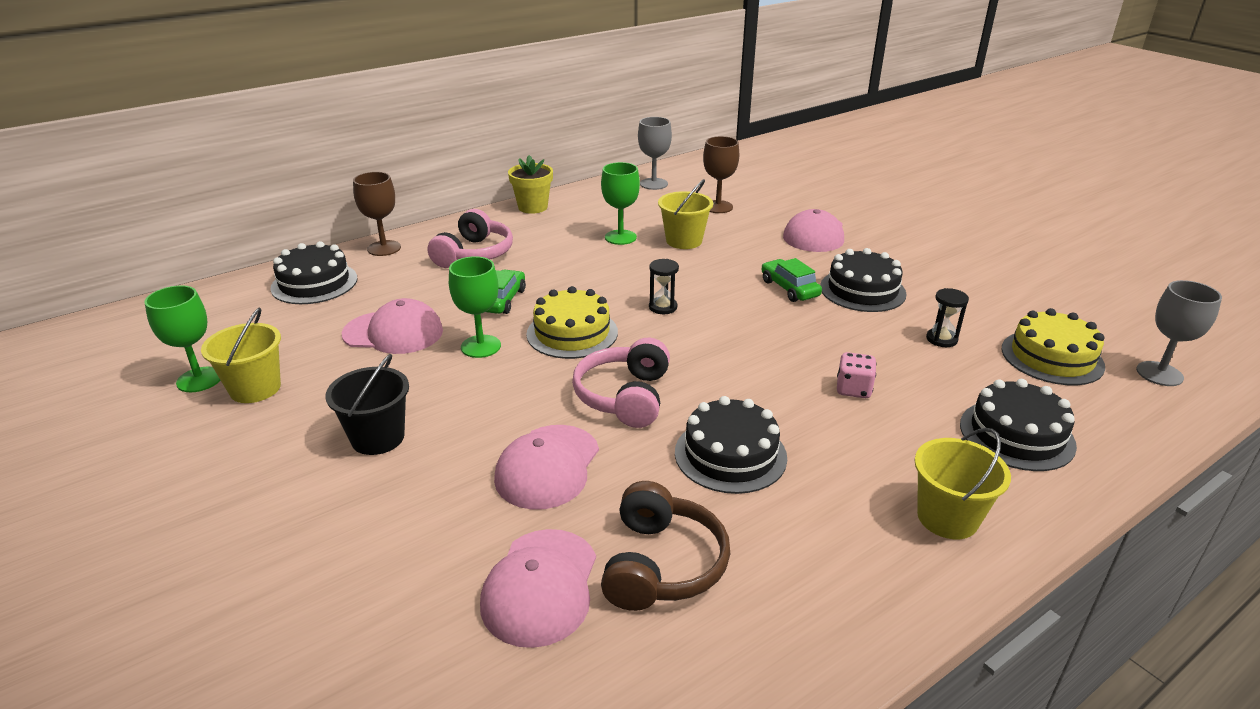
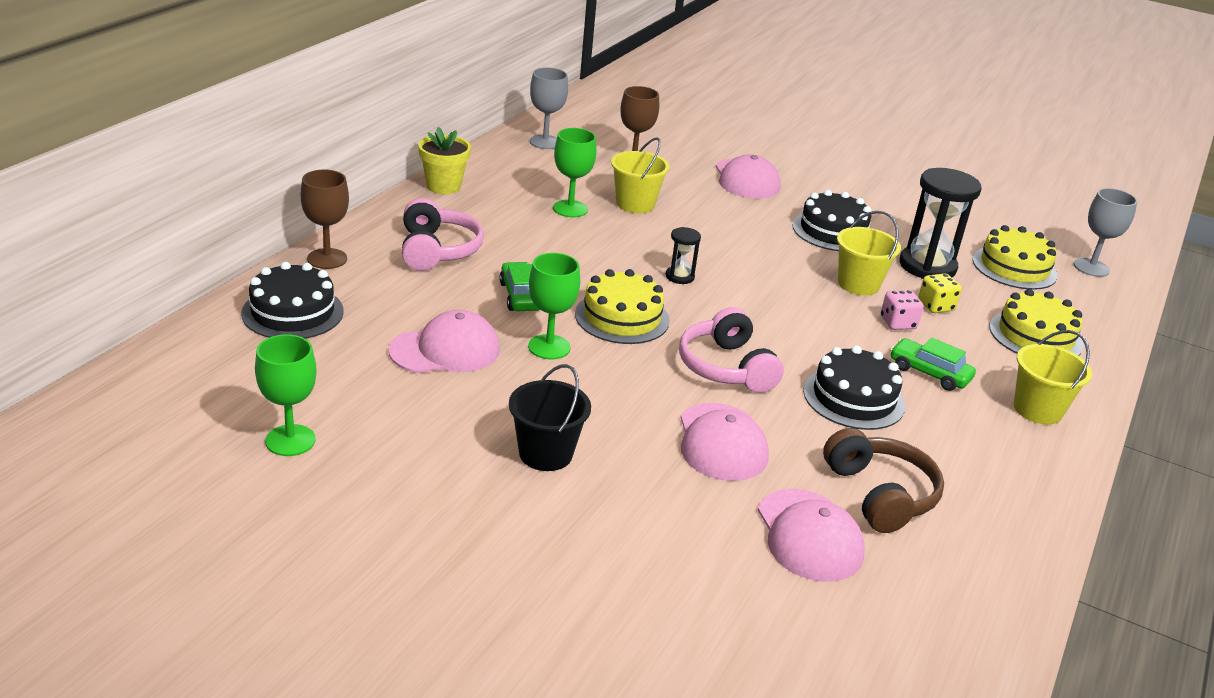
camera: 30 degrees left, 0 degrees up
yellow bucket [201,308,281,403] -> yellow bucket moved to [837,211,901,295]
green car [761,258,822,302] -> green car moved to [890,338,976,391]
black hourglass [926,288,969,347] -> black hourglass [899,168,982,279], size x2.07
black cake [960,379,1077,471] -> yellow cake [989,289,1083,356]
none -> yellow dice [918,273,962,313]

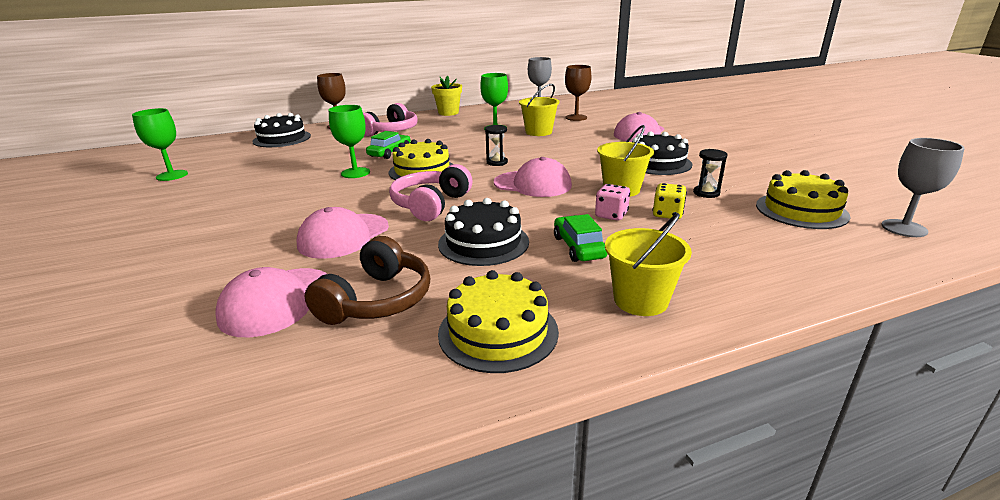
camera: 45 degrees right, 5 degrees down
pink cap [389,310,500,373] -> pink cap moved to [494,157,572,197]
black bucket [509,364,591,471] -> none
black hourglass [899,168,982,279] -> black hourglass [693,149,728,198], size x0.48
yellow cake [989,289,1083,356] -> yellow cake moved to [438,270,559,373]

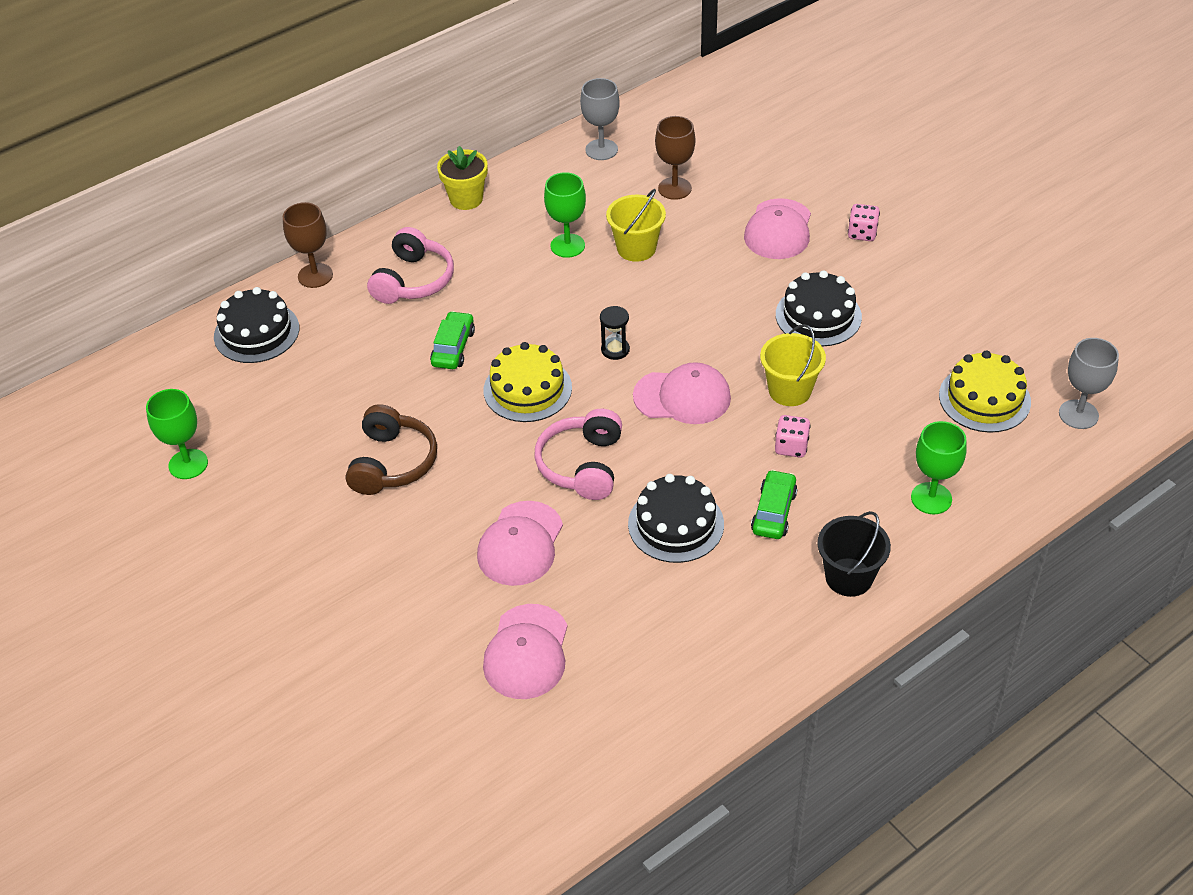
camera: 15 degrees left, 20 degrees up
brown headphones [305,236,430,325] -> brown headphones moved to [346,404,437,495]
green goblet [329,105,370,178] -> green goblet moved to [911,421,967,514]
yellow cake [438,270,559,373] -> none
green car [554,214,608,262] -> green car turned 45 degrees clockwise [751,470,798,539]
yellow bucket [605,213,692,316] -> black bucket [817,511,891,597]
yellow dice [652,183,687,219] -> none
black hourglass [693,149,728,198] -> none
none -> pink dice [848,204,880,241]

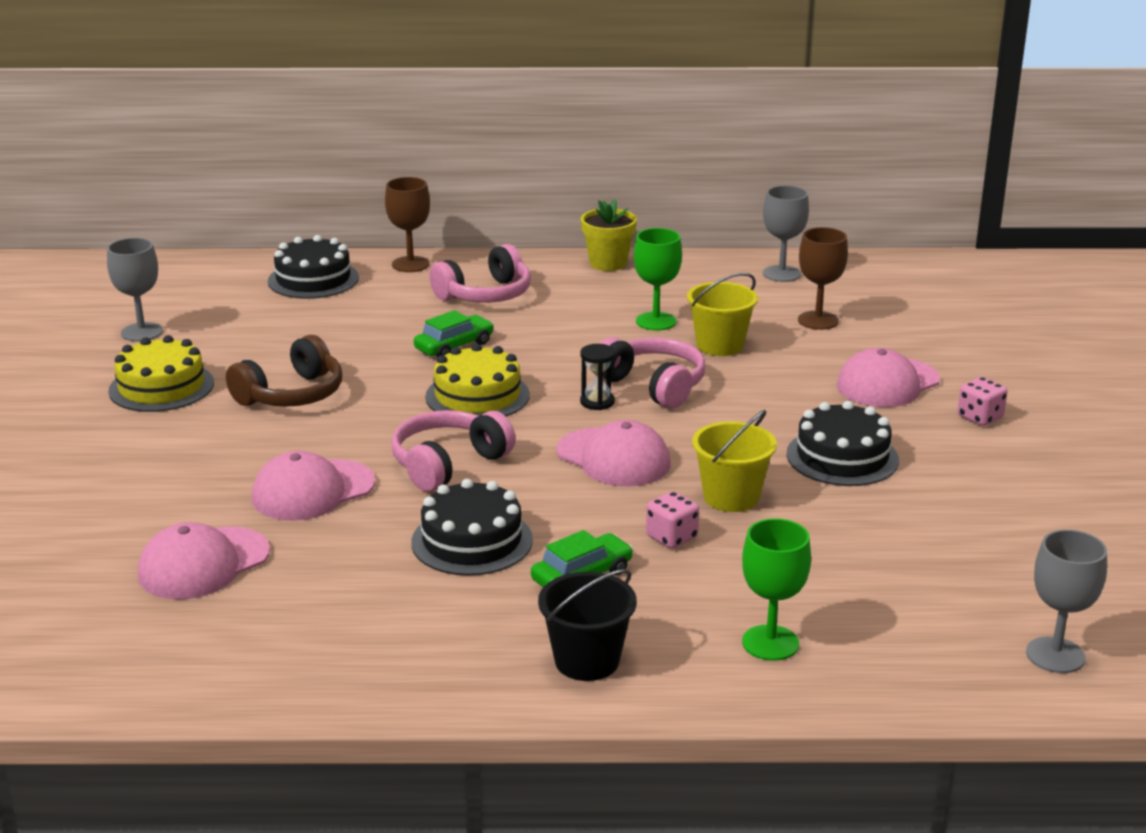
camera: 35 degrees right, 20 degrees down
green goblet [146,389,208,479] -> grey goblet [107,238,163,342]
yellow cake [939,351,1031,433] -> yellow cake moved to [108,335,214,412]
none -> pink headphones [599,337,706,409]

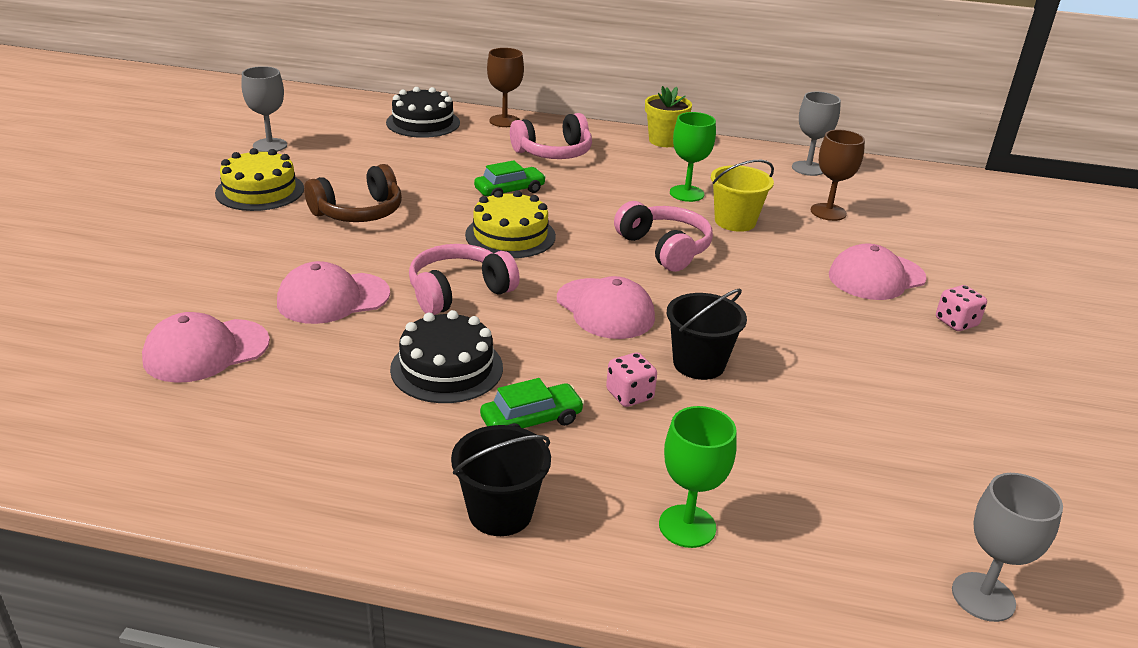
camera: 10 degrees right, 5 degrees up
black hourglass [580,344,615,410] -> none
yellow bucket [692,410,777,512] -> black bucket [667,289,747,380]
black cake [787,401,899,486] -> none

